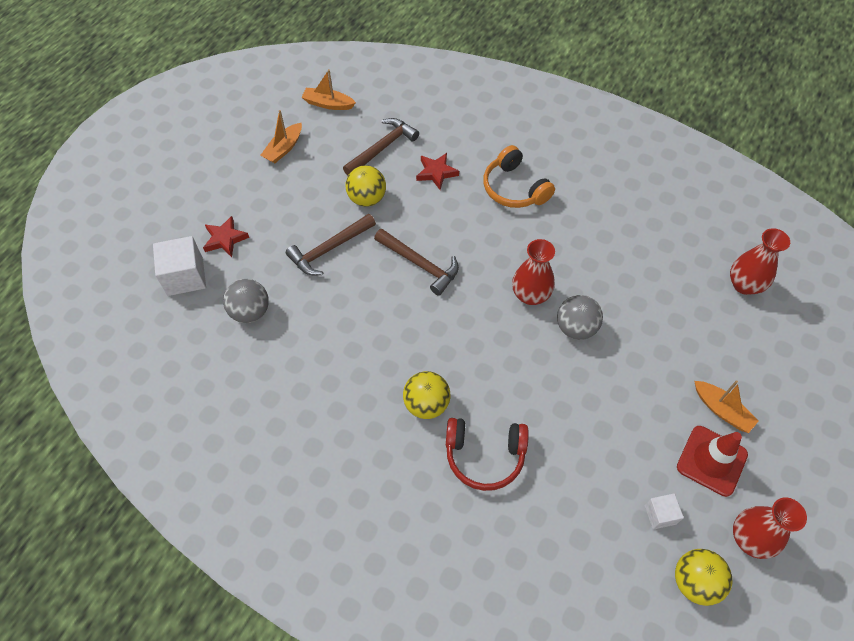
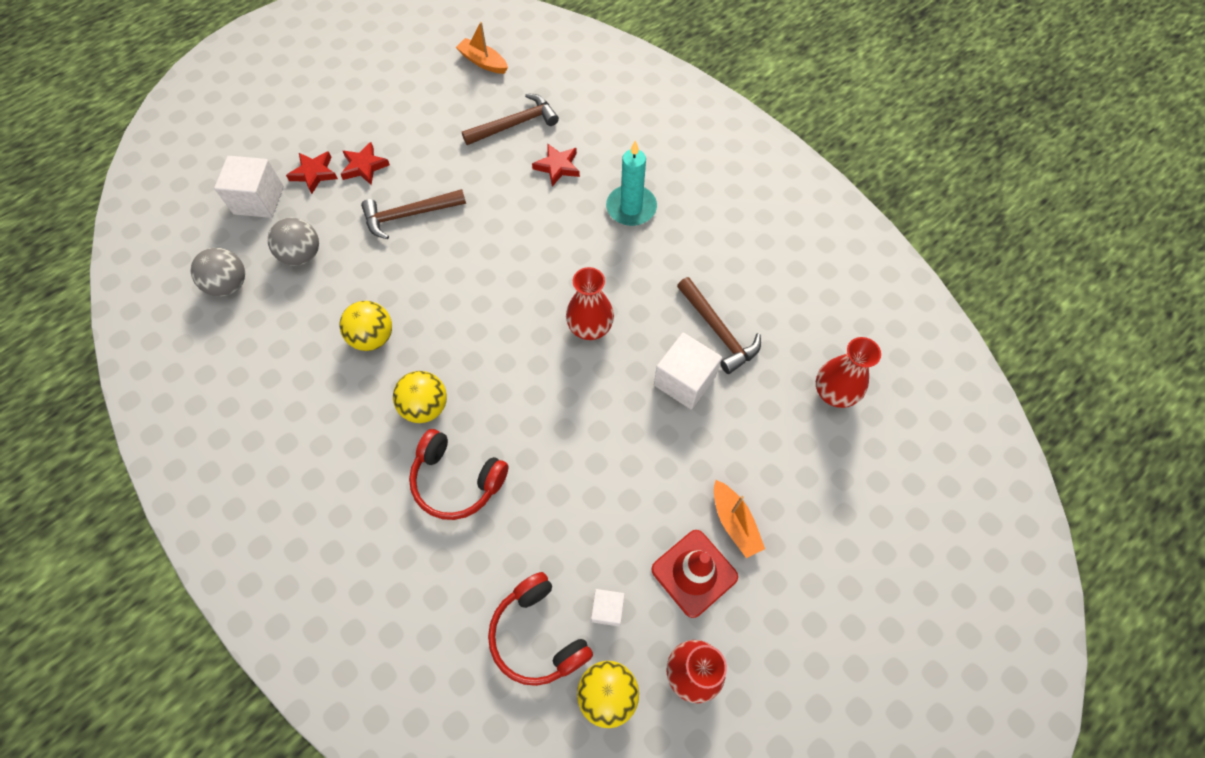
camera: 20 degrees right, 5 degrees up
orange boat [260,110,302,163] -> none
yellow ball [346,165,386,207] -> yellow ball moved to [340,301,392,351]
brown hammer [374,229,459,296] -> brown hammer moved to [677,277,761,374]
orange headphones [483,145,555,208] -> turquoise candle [606,140,657,226]
grey ball [557,295,603,340] -> grey ball moved to [191,248,245,297]
none -> red star [340,142,390,185]
none -> red headphones [488,572,593,686]
none -> white cube [654,333,722,409]

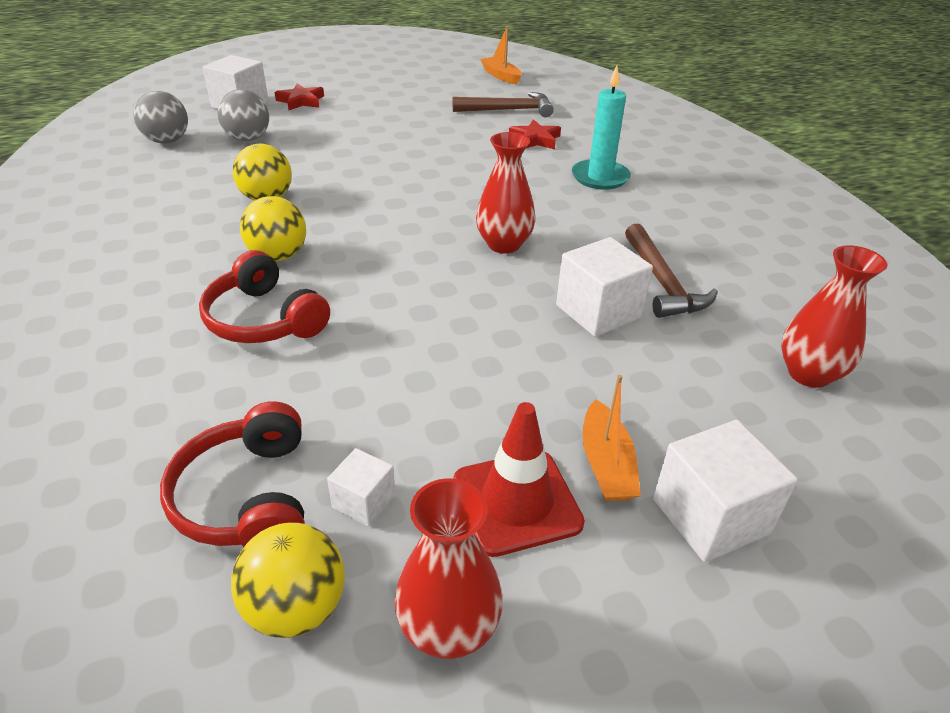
camera: 20 degrees right, 25 degrees down
red star [340,142,390,185] -> none
brown hammer [361,189,466,239] -> none
none -> white cube [653,420,798,562]

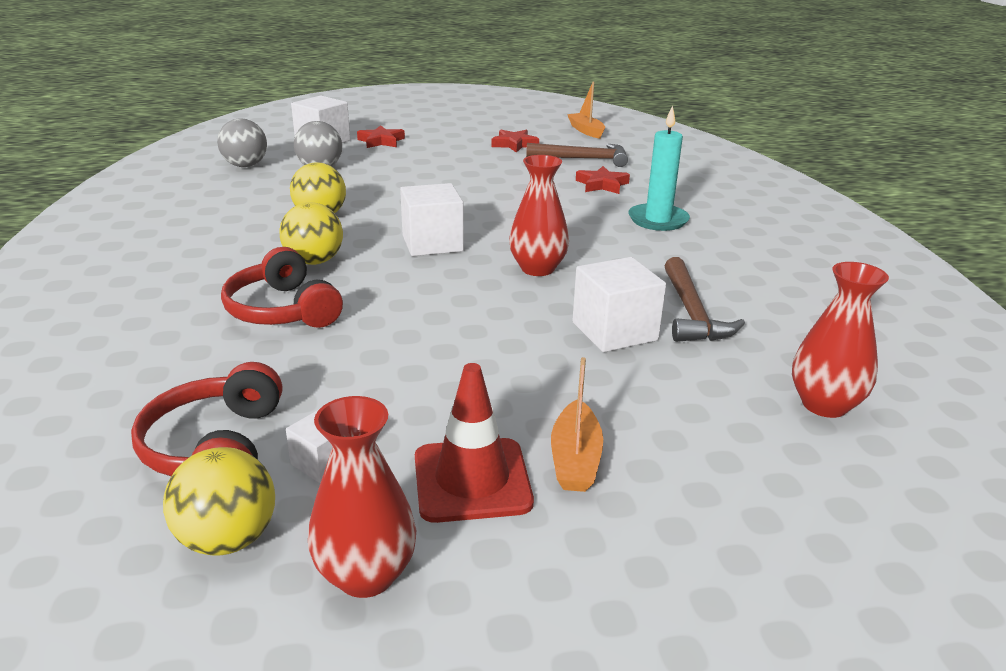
camera: 10 degrees right, 10 degrees down
white cube [653,420,798,562] -> white cube moved to [400,183,464,256]
none -> red star [491,130,539,153]

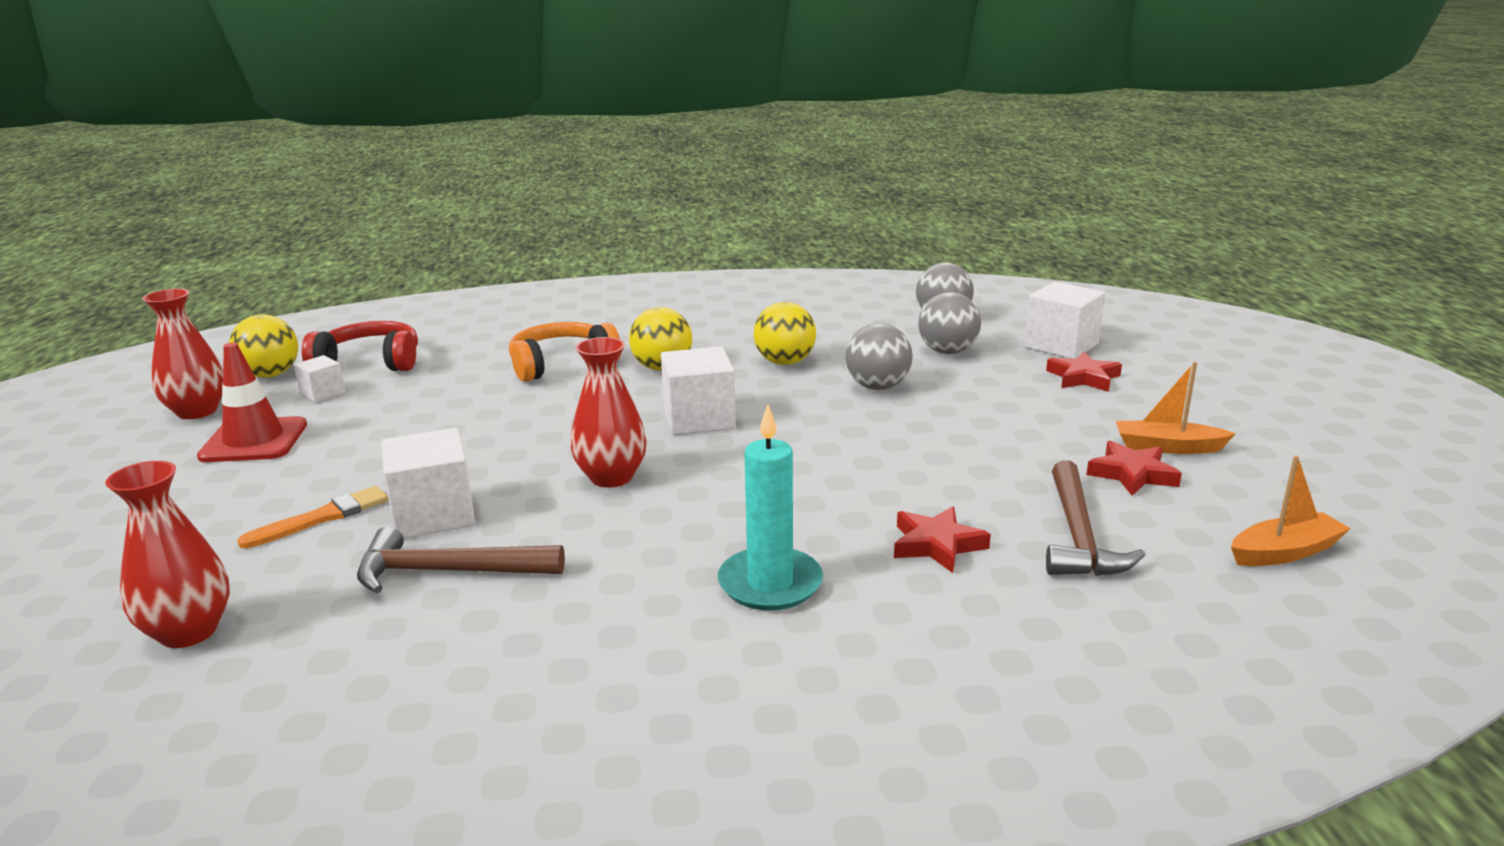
camera: 95 degrees right, 5 degrees down
red headphones [221,247,343,328] -> orange headphones [509,322,621,382]
orange boat [551,357,603,492] -> orange boat moved to [1116,362,1236,454]
none -> orange brush [237,486,388,549]
none -> grey ball [846,323,913,390]

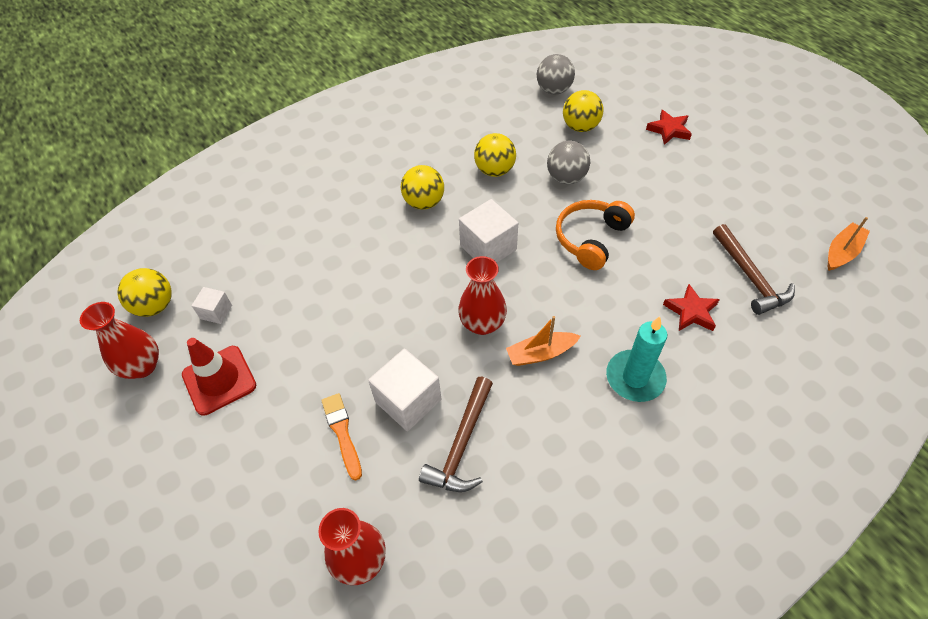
camera: 25 degrees left, 30 degrees up
orange brush [237,486,388,549] -> orange brush turned 45 degrees counterclockwise [321,393,362,481]
red headphones [302,321,418,371] -> none
brown hammer [357,526,565,593] -> brown hammer turned 45 degrees counterclockwise [419,377,493,492]
orange headphones [509,322,621,382] -> orange headphones moved to [556,200,635,270]
grey ball [918,292,981,354] -> yellow ball [563,90,603,132]
white cube [1024,282,1105,359] -> none
red star [1087,441,1182,496] -> none
orange boat [1116,362,1236,454] -> orange boat moved to [506,316,580,366]

